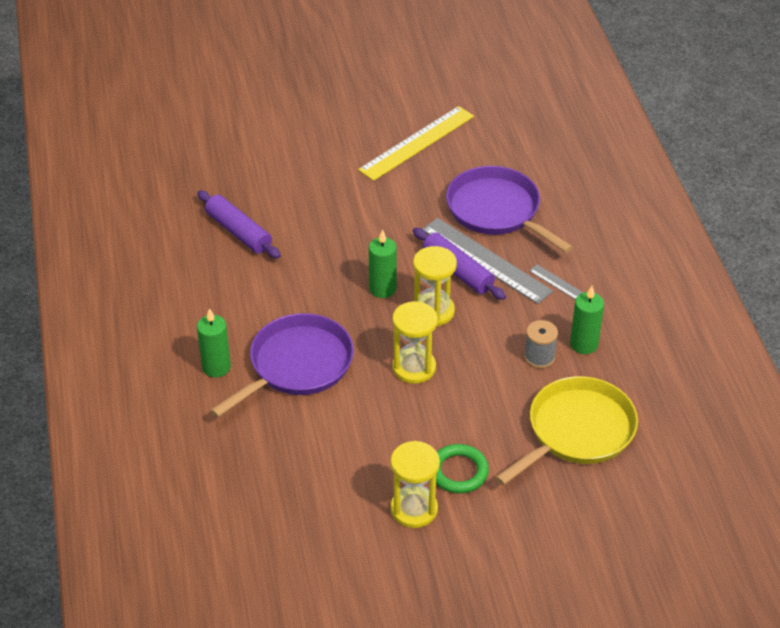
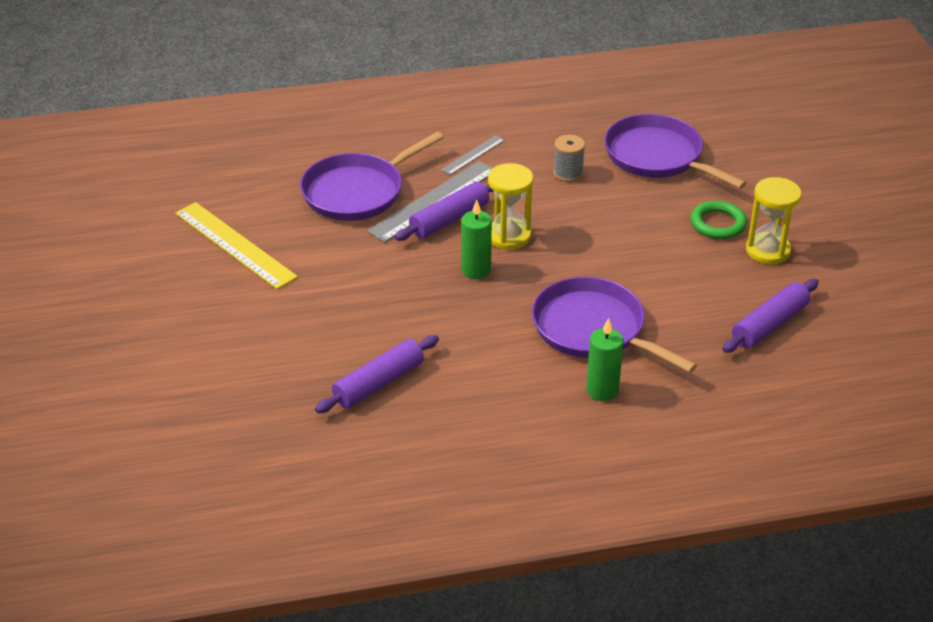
camera: 90 degrees left, 5 degrees down
yellow hourglass [392,301,438,384] -> none
yellow pan [495,376,638,486] -> purple pan [604,114,747,189]
green candle [570,286,604,354] -> none
none -> purple rolling pin [722,279,819,353]

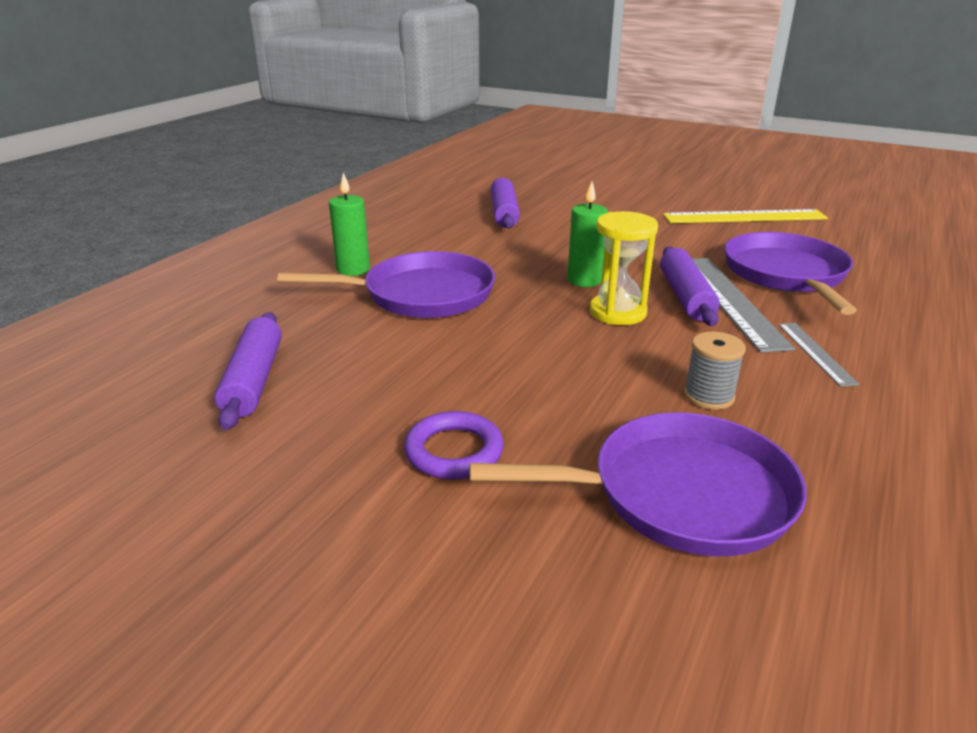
camera: 130 degrees right, 10 degrees down
green ring [691,201,747,239] -> purple ring [404,411,504,479]
yellow hourglass [746,177,801,264] -> none

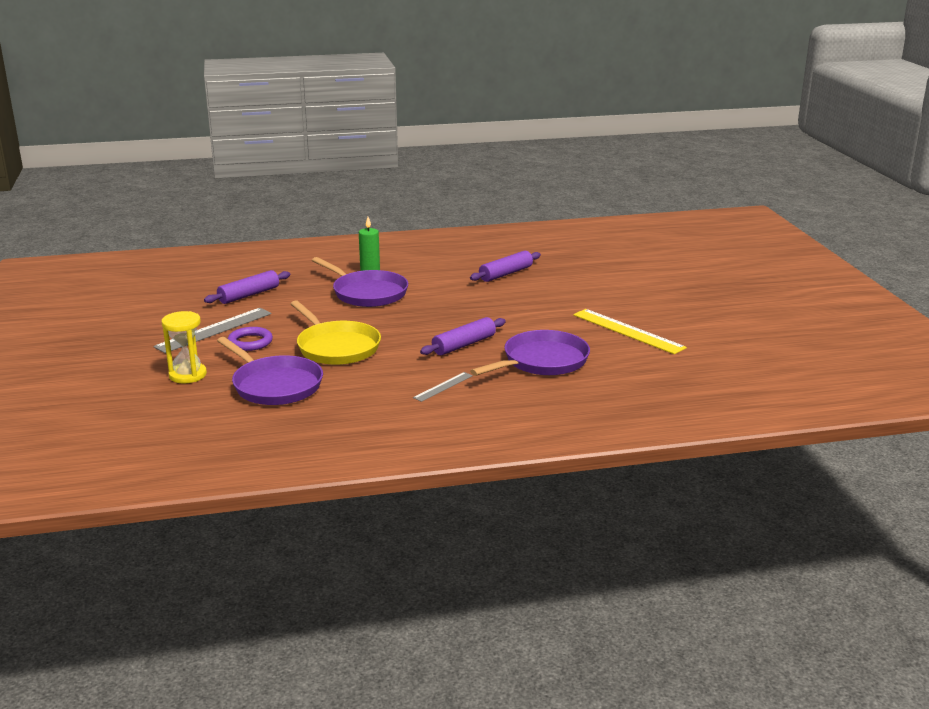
camera: 50 degrees right, 5 degrees down
green candle [568,181,608,287] -> none
yellow hourglass [590,211,658,325] -> yellow hourglass moved to [161,311,207,383]
grey spool [684,331,746,410] -> none
grey ruler [692,258,795,353] -> grey ruler moved to [153,308,272,353]
none -> yellow pan [290,300,381,365]

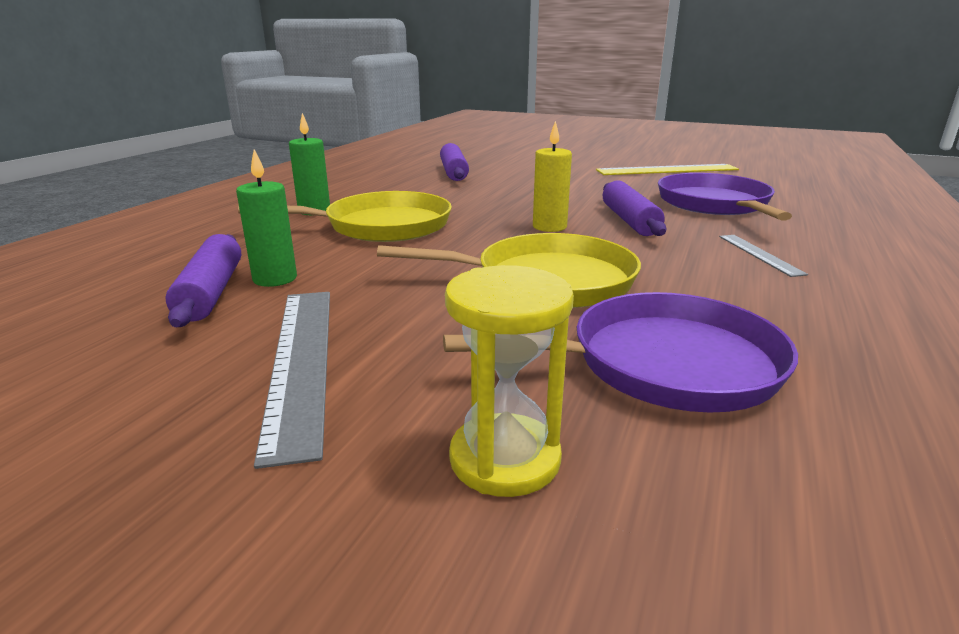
camera: 55 degrees left, 0 degrees up
purple ring [228,327,273,351] -> none
purple pan [312,257,408,307] -> yellow pan [238,191,452,242]
none -> green candle [236,149,297,287]
none -> yellow candle [533,121,572,232]

